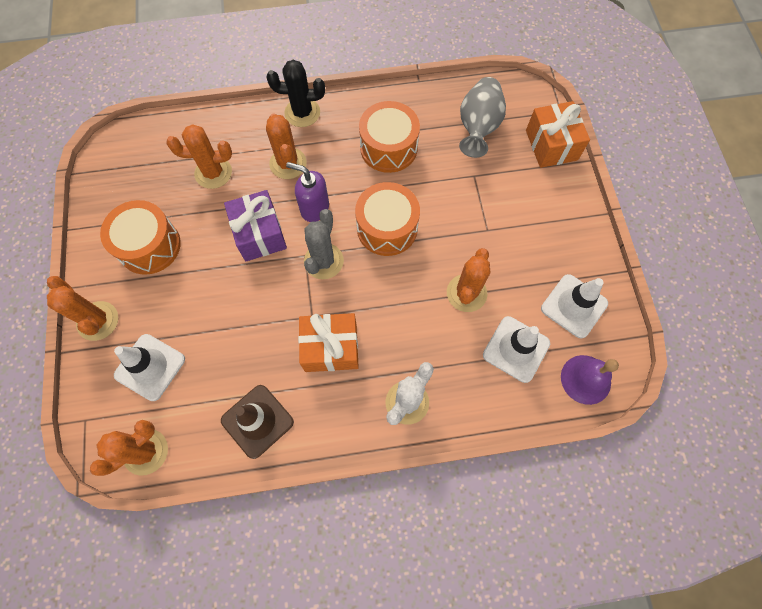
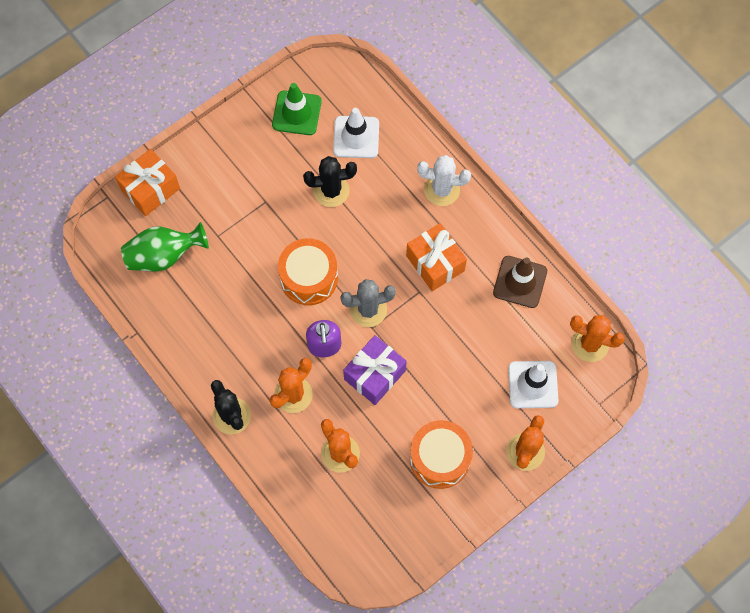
camera: 120 degrees left, 0 degrees up
orange drum [359,101,420,173] -> none
orange cactus [447,248,490,312] -> black cactus [303,156,357,207]
grey vase [459,77,506,158] -> green vase [121,222,209,271]
white traffic cone [541,274,608,338] -> green traffic cone [272,83,322,135]
purple bell [561,355,619,405] -> none

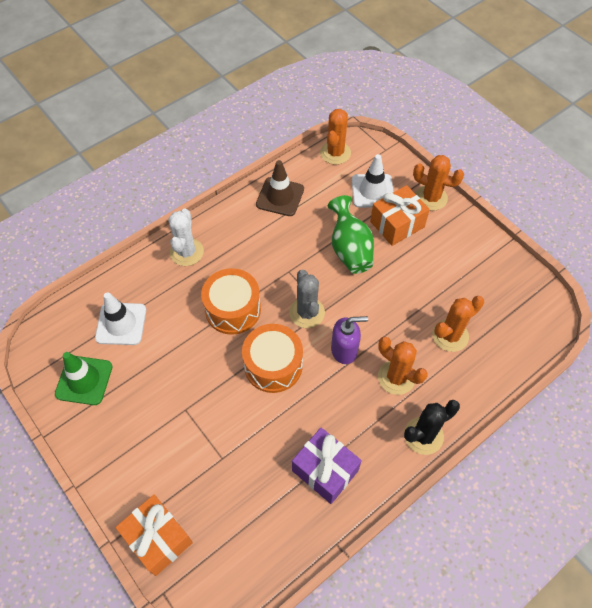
camera: 90 degrees left, 10 degrees down
green vase [121,222,209,271] -> green vase moved to [328,195,374,274]
black cactus [303,156,357,207] -> none
purple gift [343,335,407,405] -> purple gift moved to [292,428,362,504]
orange gift [406,223,467,291] -> orange gift moved to [370,185,430,246]
orange drum [410,420,473,489] -> orange drum moved to [201,268,261,335]

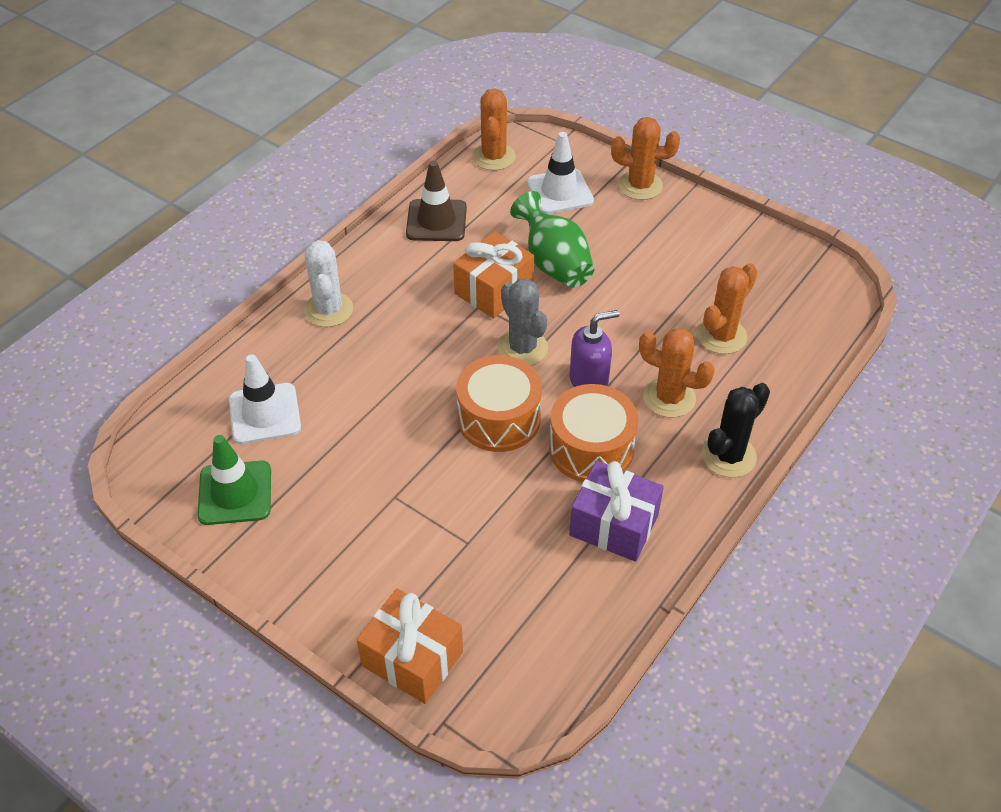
camera: 15 degrees left, 10 degrees down
orange drum [201,268,261,335] -> orange drum moved to [549,384,638,482]
orange gift [370,185,430,246] -> orange gift moved to [453,231,534,319]

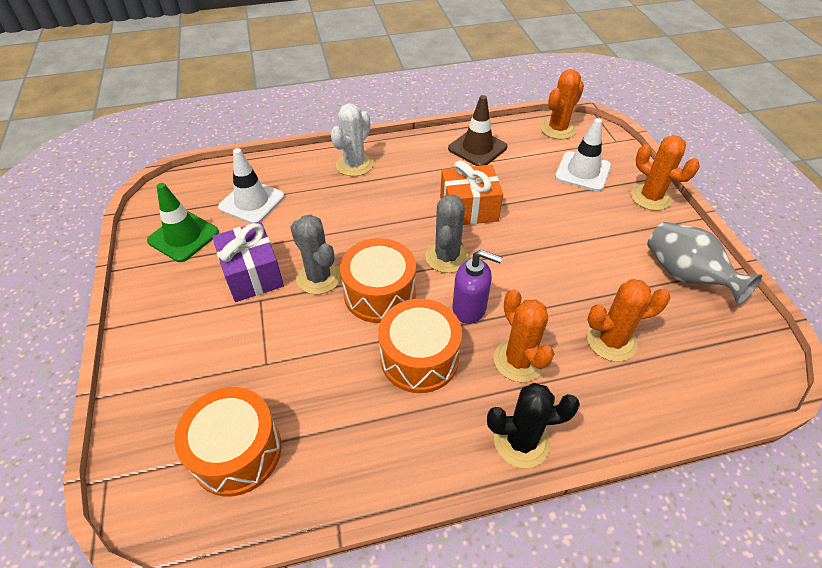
camera: 40 degrees right, 0 degrees up
orange gift [356,588,463,704] -> none
green vase [510,191,594,288] -> none
purple gift [569,461,664,562] -> purple gift moved to [212,222,284,302]
none -> orange drum [174,387,281,496]
none -> grey cactus [290,214,341,294]
none -> grey vase [647,222,762,305]

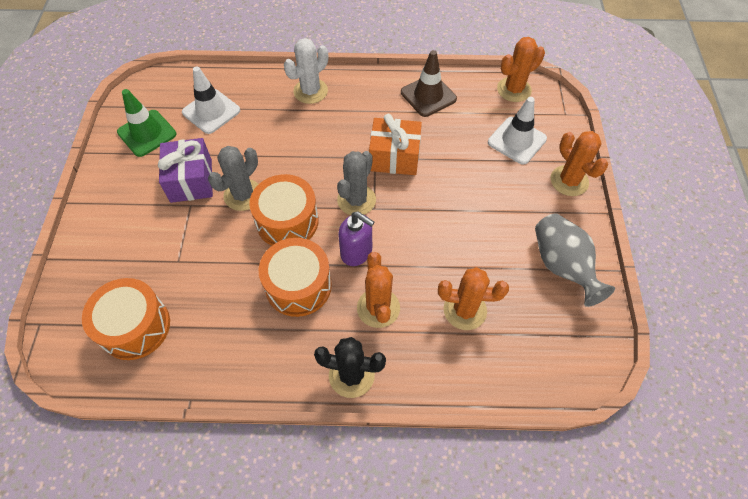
camera: 15 degrees right, 10 degrees up
grey cactus [290,214,341,294] -> grey cactus turned 60 degrees clockwise [208,146,258,211]

